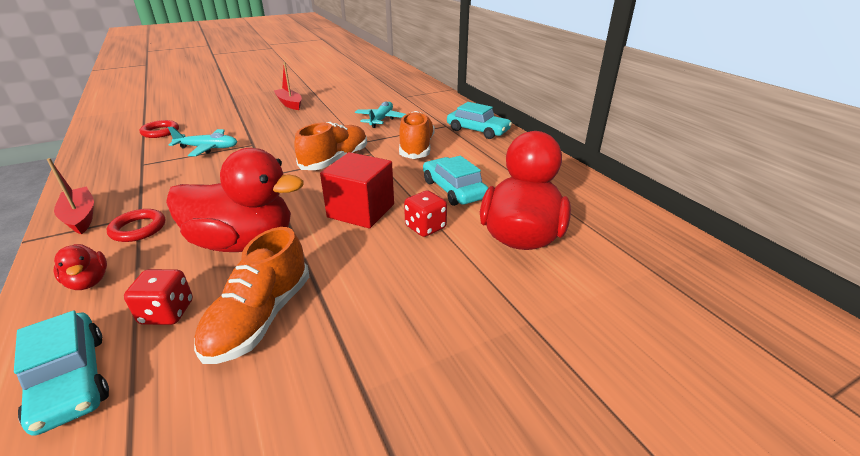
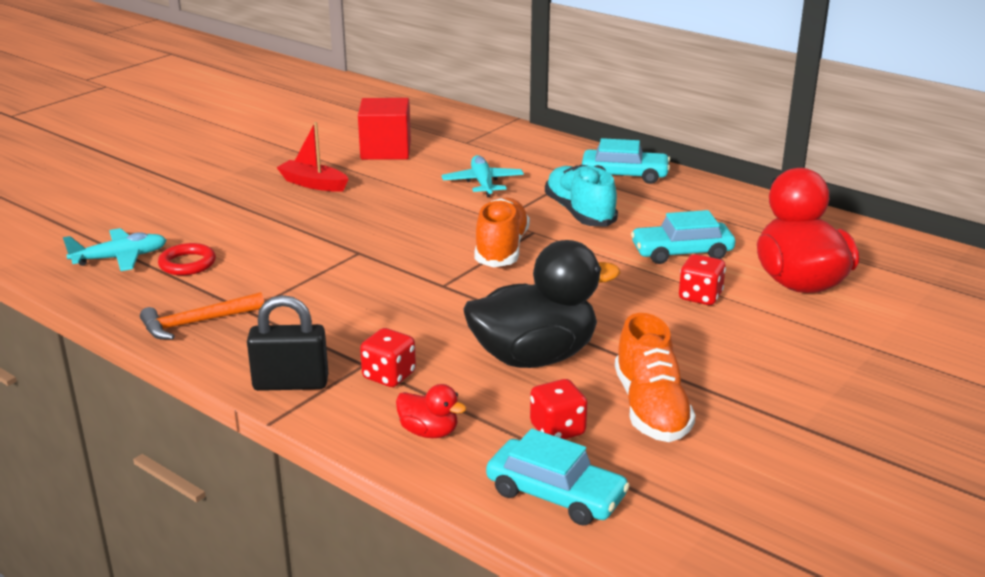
camera: 25 degrees left, 5 degrees down
red boat [47,158,94,234] -> black padlock [247,295,328,391]
red ring [107,209,165,242] -> red dice [360,328,416,387]
red duck [166,148,304,252] -> black duck [463,240,620,368]
turquoise plane [168,127,237,156] -> turquoise plane moved to [63,228,167,271]
red cube [320,152,394,228] -> red cube moved to [358,98,411,160]
orange shoe [399,111,435,159] -> turquoise shoe [545,165,618,227]
turquoise car [423,156,488,206] -> turquoise car turned 45 degrees counterclockwise [631,210,735,264]
none -> orange hammer [140,292,264,339]

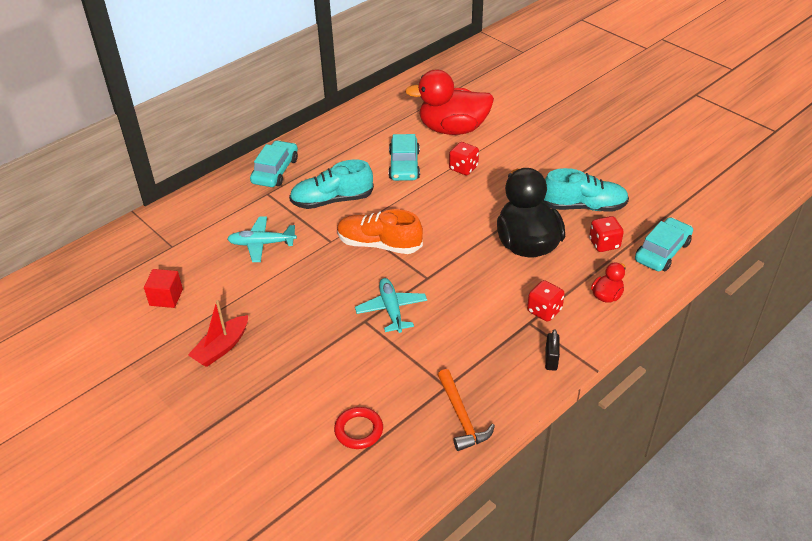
camera: 80 degrees left, 15 degrees up
turquoise plane [63,228,167,271] -> turquoise plane moved to [355,278,427,333]
black padlock [247,295,328,391] -> black padlock [545,330,560,371], size x0.58
red cube [358,98,411,160] -> red cube [144,269,183,308], size x0.61
orange shoe [615,313,696,442] -> turquoise shoe [543,168,629,212]

